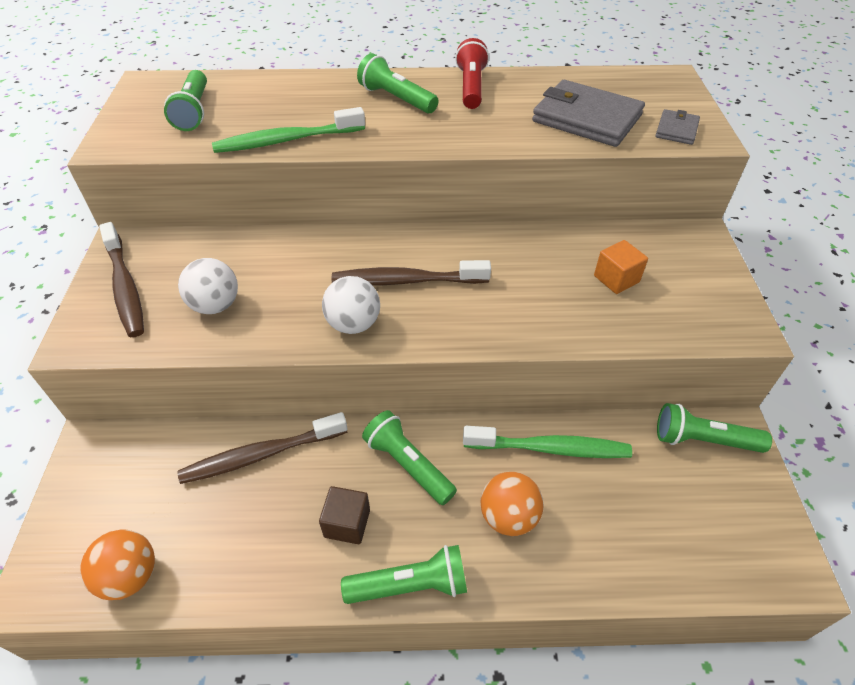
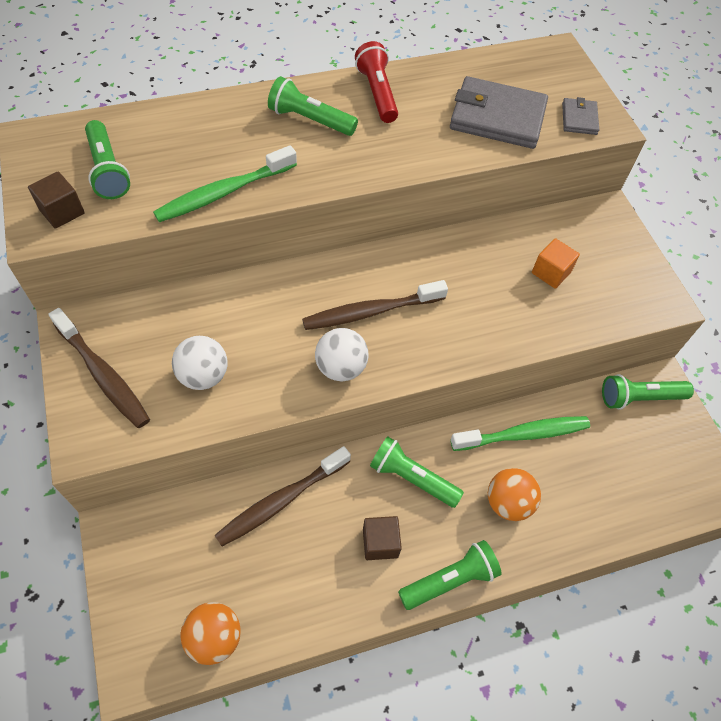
camera: 20 degrees left, 10 degrees up
none -> brown cube [28,172,85,229]

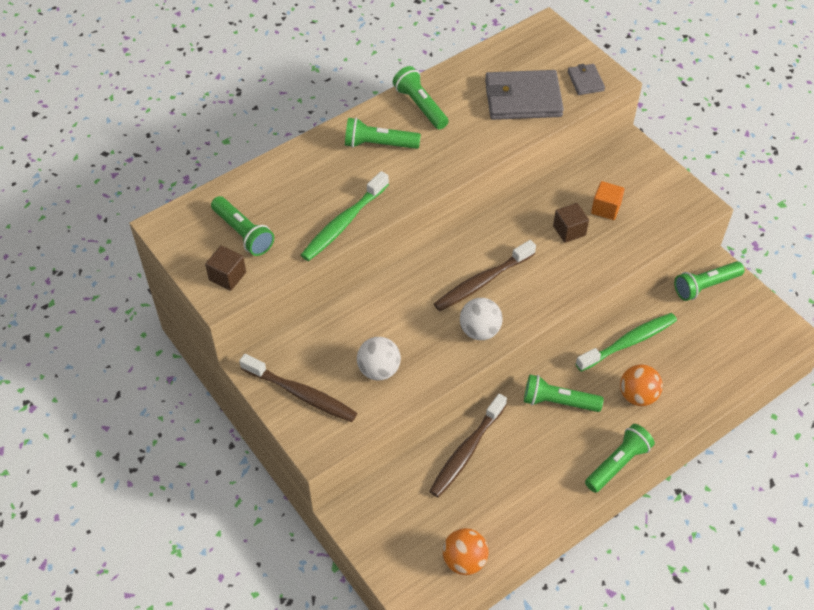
camera: 15 degrees left, 5 degrees down
red flashlight [355,41,398,123] -> green flashlight [393,66,448,129]
brown cube [363,516,402,560] -> brown cube moved to [553,203,589,243]

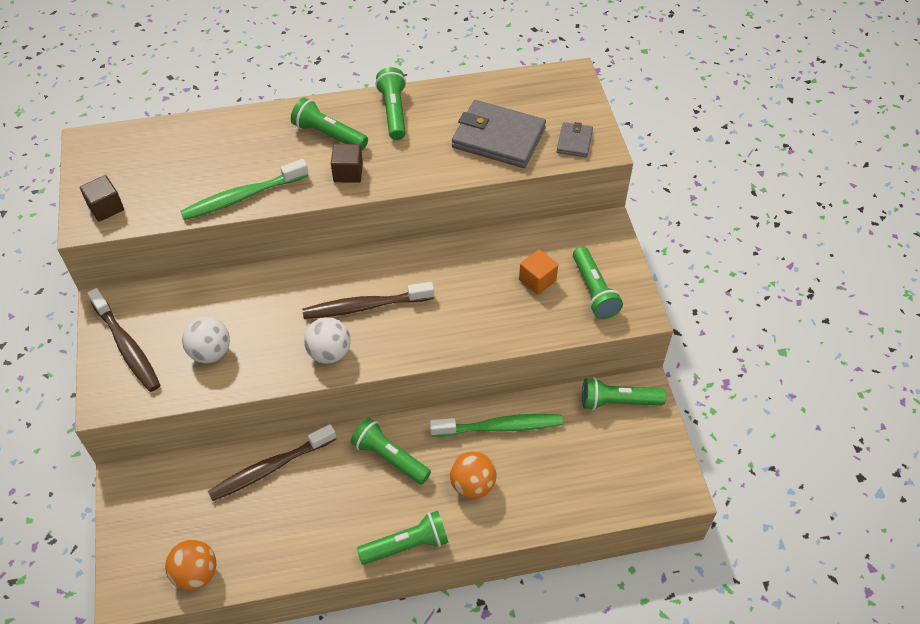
camera: 25 degrees right, 0 degrees up
green flashlight [211,196,274,256] -> green flashlight moved to [573,246,623,319]
brown cube [553,203,589,243] -> brown cube moved to [331,144,363,183]

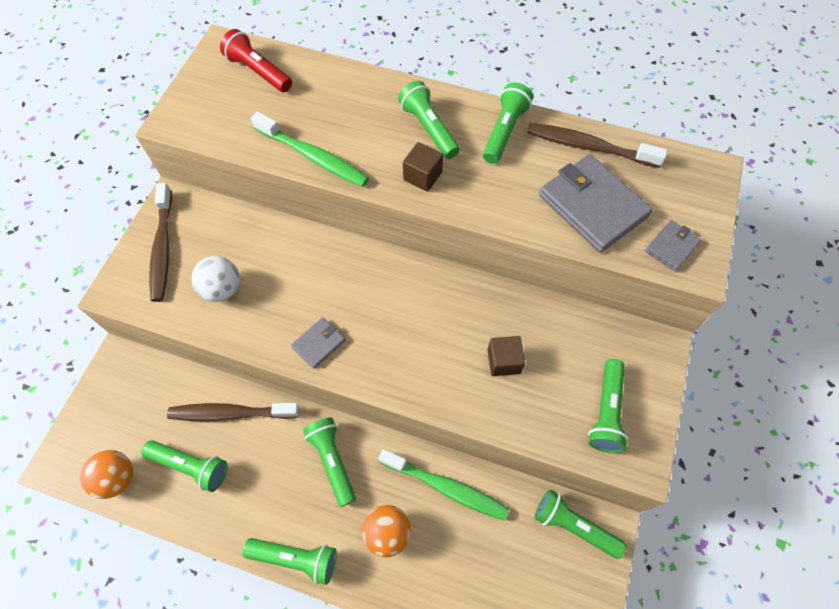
camera: 30 degrees right, 10 degrees up
brown cube [80,175,124,222] -> brown cube moved to [487,336,525,376]
green toothbrush [180,159,309,220] -> green toothbrush turned 150 degrees counterclockwise [251,112,369,187]
brown toothbrush [302,282,434,319] -> brown toothbrush moved to [527,123,668,168]
white ball [304,317,351,364] -> grey wallet [291,317,345,369]
orange cube [519,249,558,295] -> none
none -> green flashlight [141,440,228,492]
none -> red flashlight [220,29,292,92]

